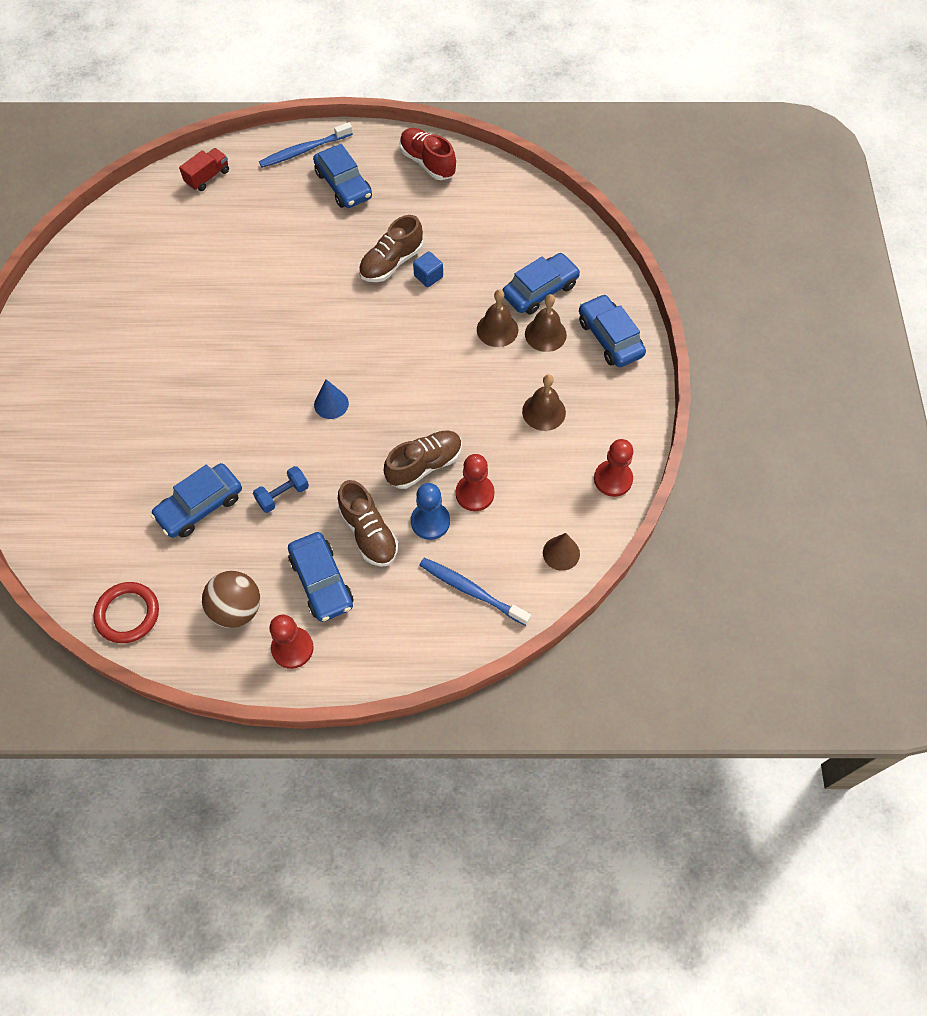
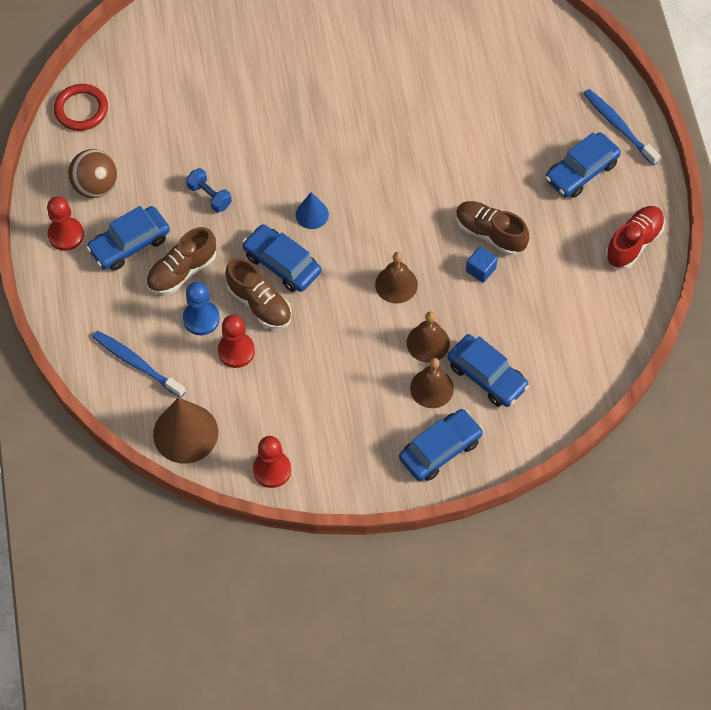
camera: 80 degrees right, 0 degrees up
blue car [151,463,242,538] -> blue car moved to [242,224,321,292]
red truck [179,148,229,191] -> none
blue toothbrush [419,558,531,626] -> blue toothbrush turned 75 degrees counterclockwise [92,331,186,398]
brown bell [522,374,566,431] -> brown bell moved to [375,252,418,304]
brown cone [543,533,580,571] -> brown cone [153,397,218,464], size x1.85

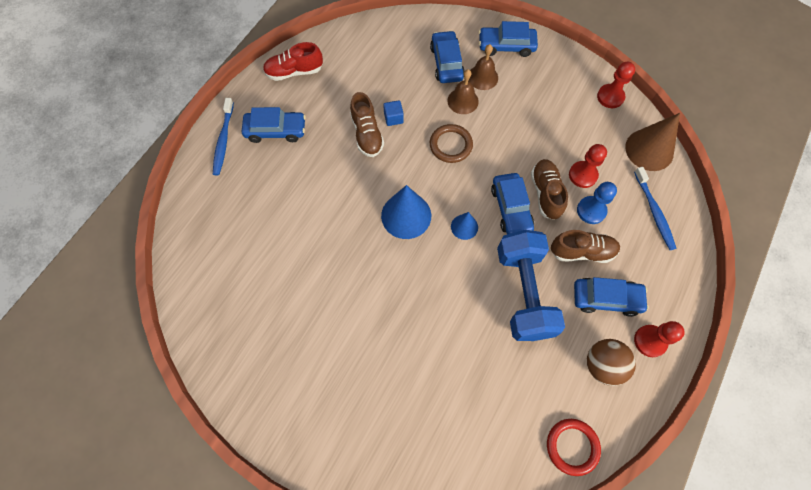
camera: 140 degrees left, 5 degrees up
blue dumbbell [186,168,232,213] -> blue dumbbell [497,230,565,341], size x2.44
brown bell [375,252,418,304] -> brown ring [430,124,473,163]
none -> blue cone [381,185,431,239]

